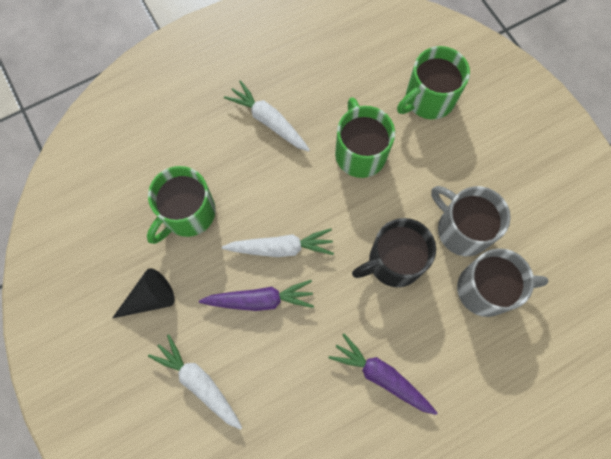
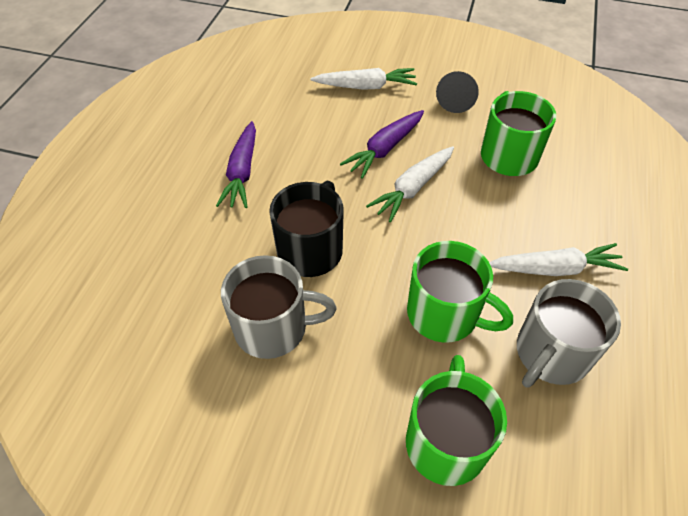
camera: 135 degrees right, 20 degrees down
purple carrot [329,334,437,415] -> purple carrot turned 105 degrees clockwise [216,121,256,208]
grey mug [457,248,549,317] -> grey mug moved to [517,279,621,387]

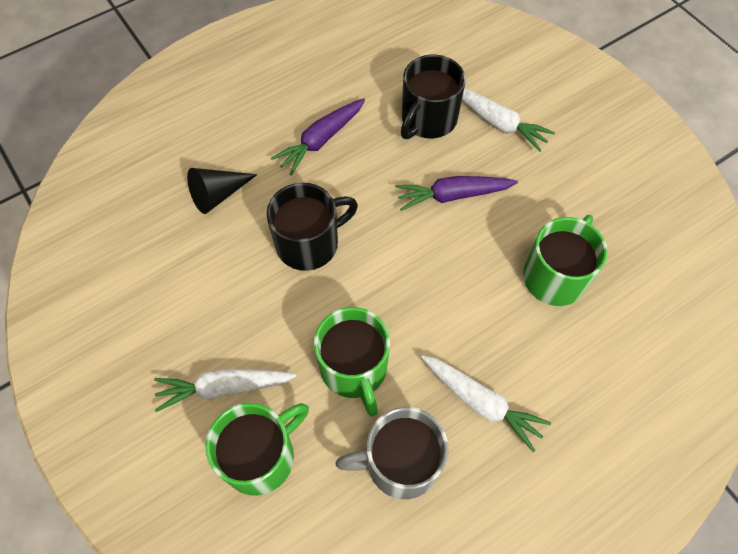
camera: 40 degrees right, 10 degrees up
grey mug [221,255,336,359] -> none
white carrot [366,146,454,222] -> white carrot moved to [154,369,296,412]
black cone [436,71,479,113] -> black cone moved to [187,168,257,214]
none -> black mug [401,55,466,139]

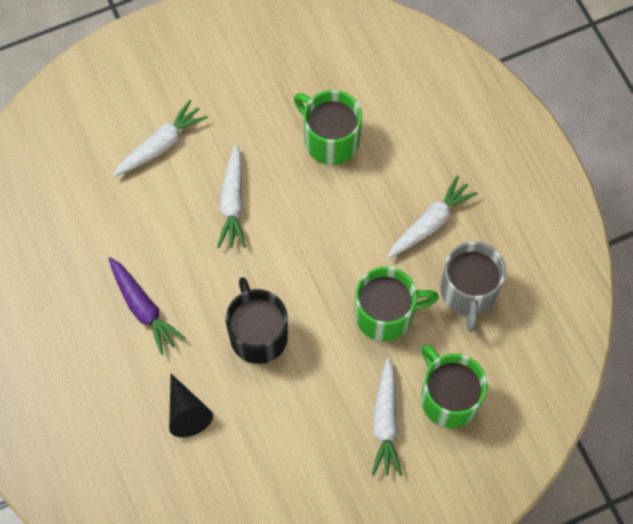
camera: 80 degrees left, 5 degrees up
purple carrot [395,176,518,211] -> white carrot [217,144,246,248]
black mug [401,55,466,139] -> none

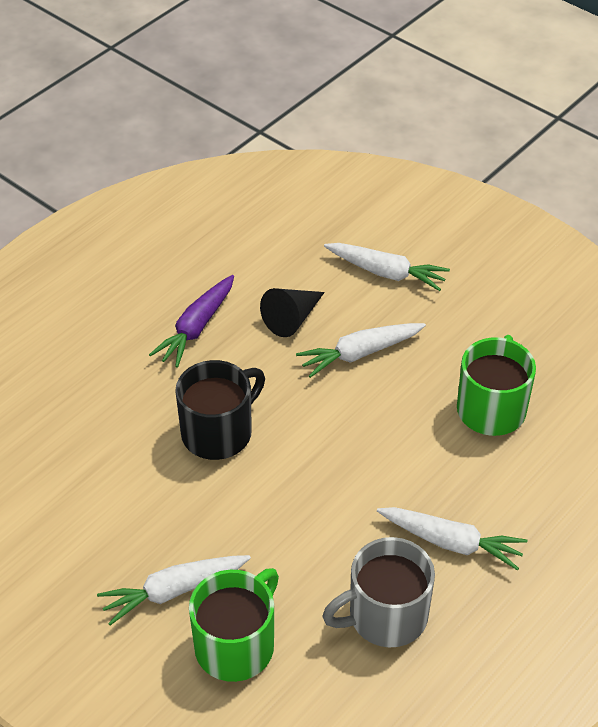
camera: 65 degrees right, 20 degrees down
black cone [169,374,213,437] -> black cone moved to [260,288,325,337]
green mug [355,267,439,341] -> none

